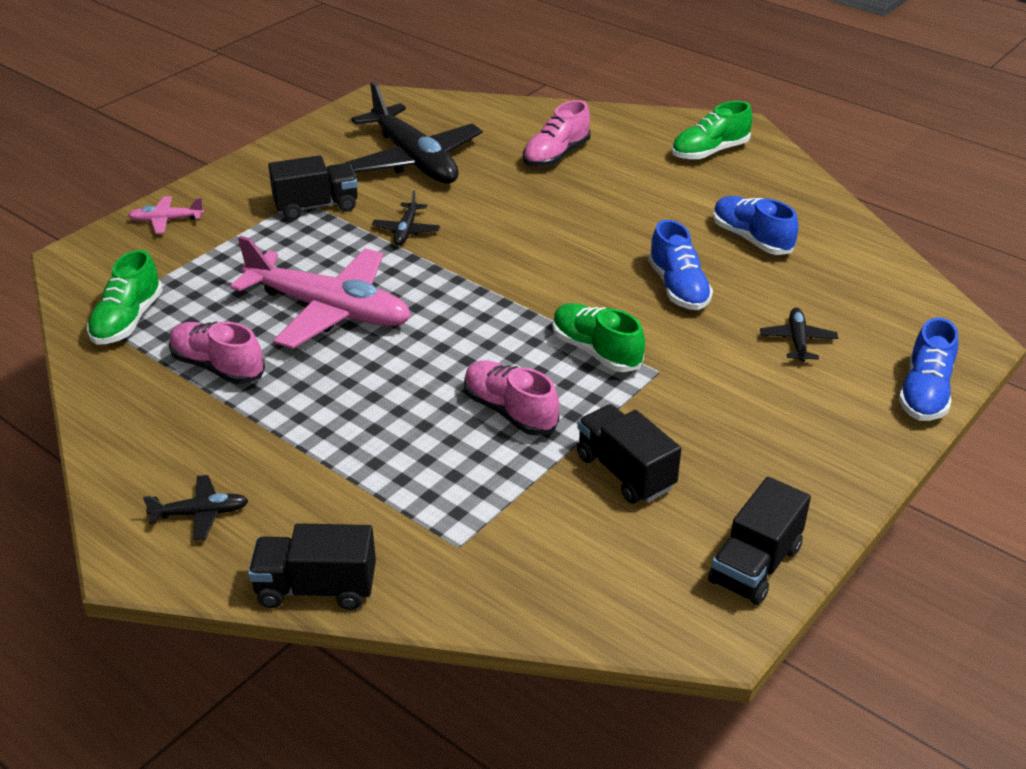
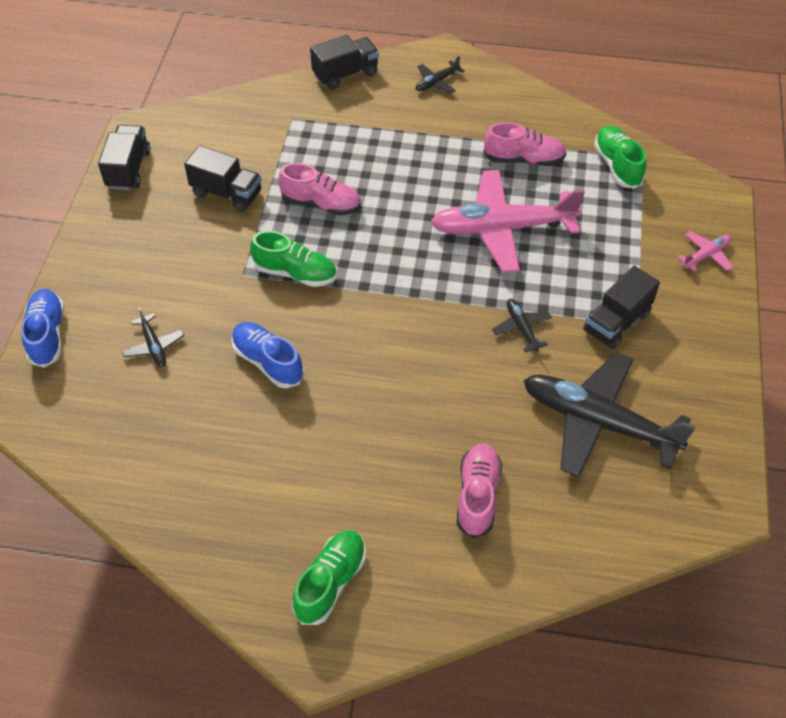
camera: 150 degrees right, 15 degrees up
blue shoe [713,196,798,255] -> none

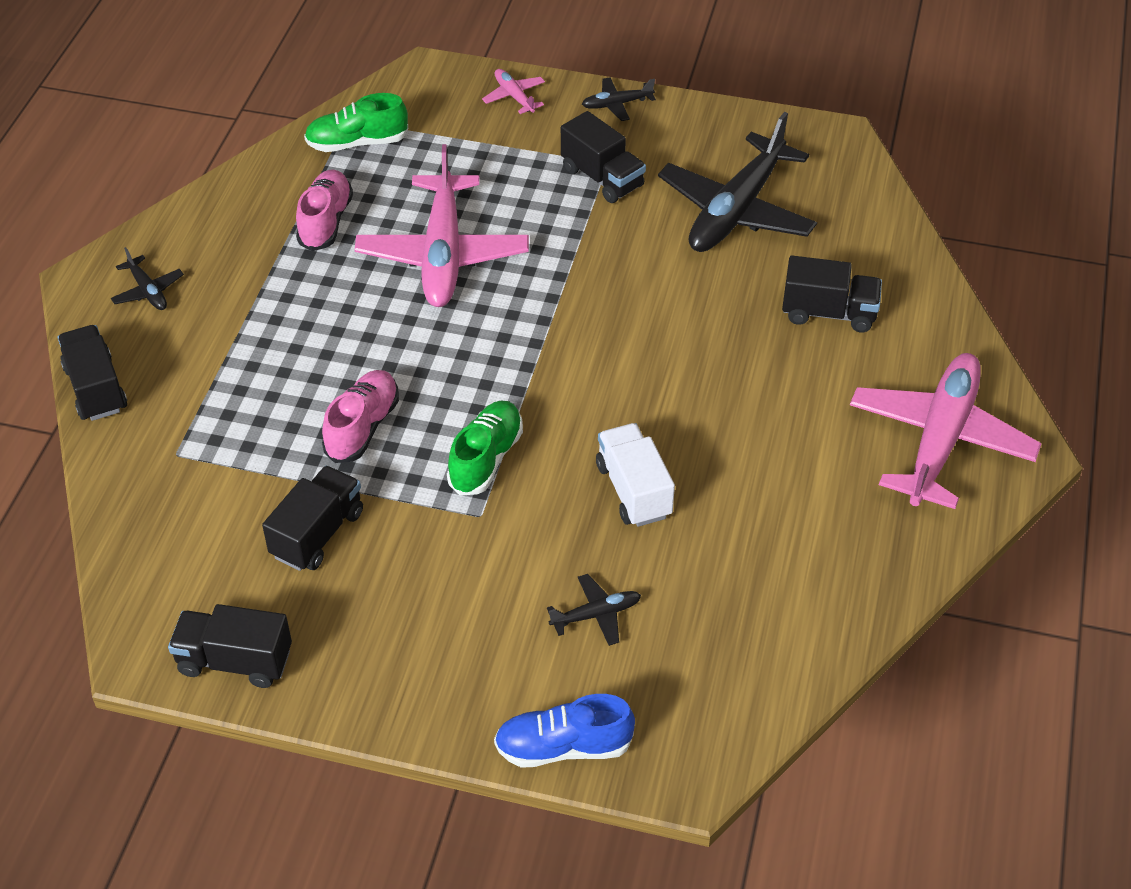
camera: 85 degrees left, 5 degrees down
blue shoe [231,322,304,388] -> white truck [596,423,675,527]
green shoe [292,530,366,625] -> pink plane [850,353,1042,509]
pink shoe [457,443,502,538] -> black truck [782,256,882,332]
black plane [492,299,552,352] -> black plane moved to [582,77,656,121]

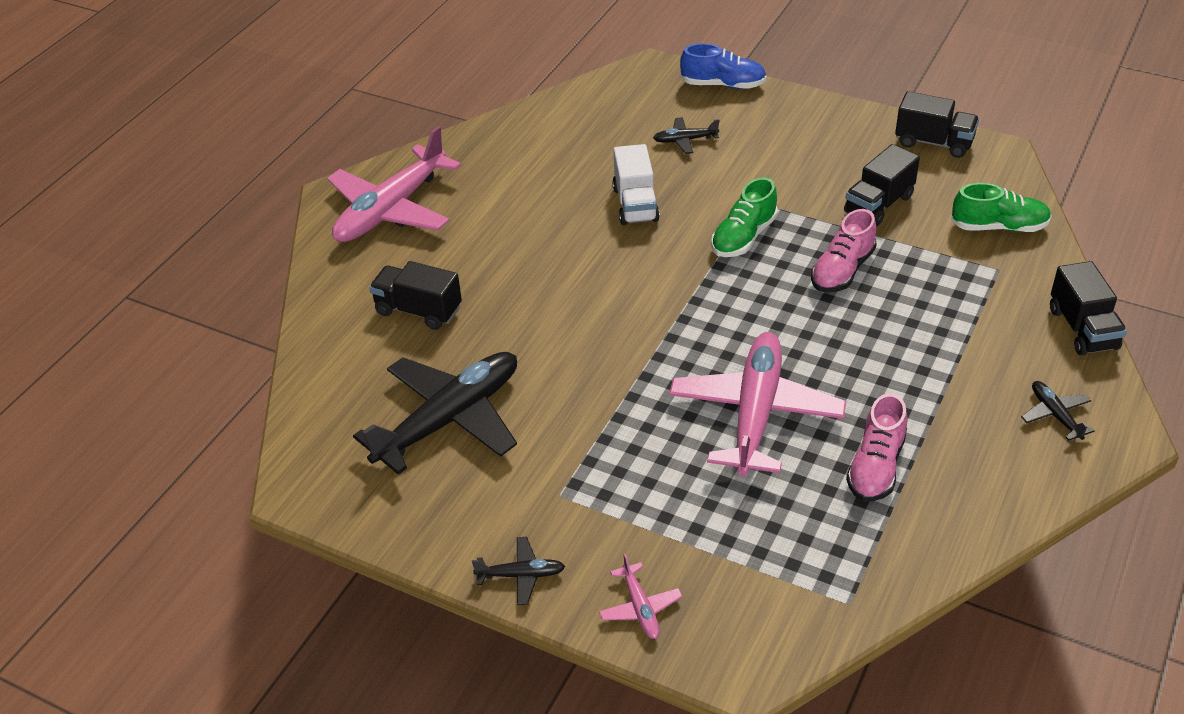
camera: 165 degrees left, 5 degrees down
green shoe [304,93,408,152] -> green shoe moved to [951,183,1052,232]
black truck [561,111,646,203] -> none

